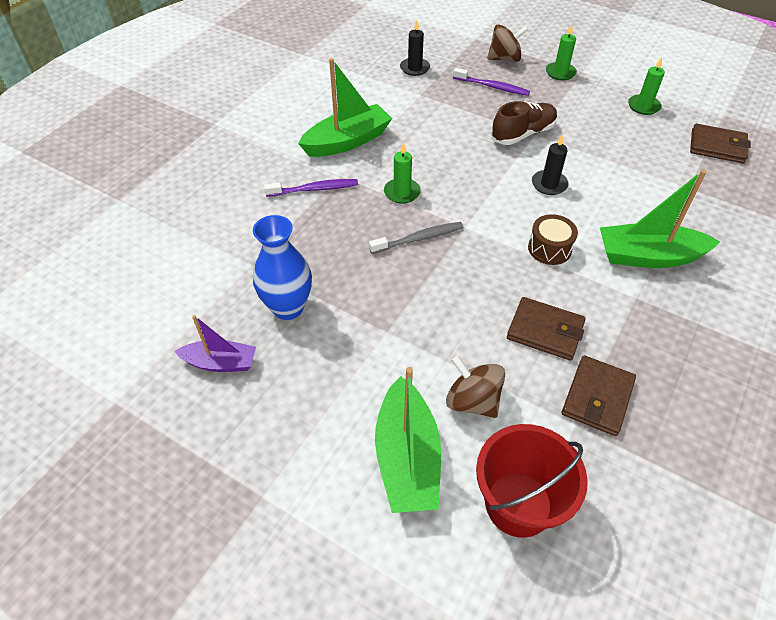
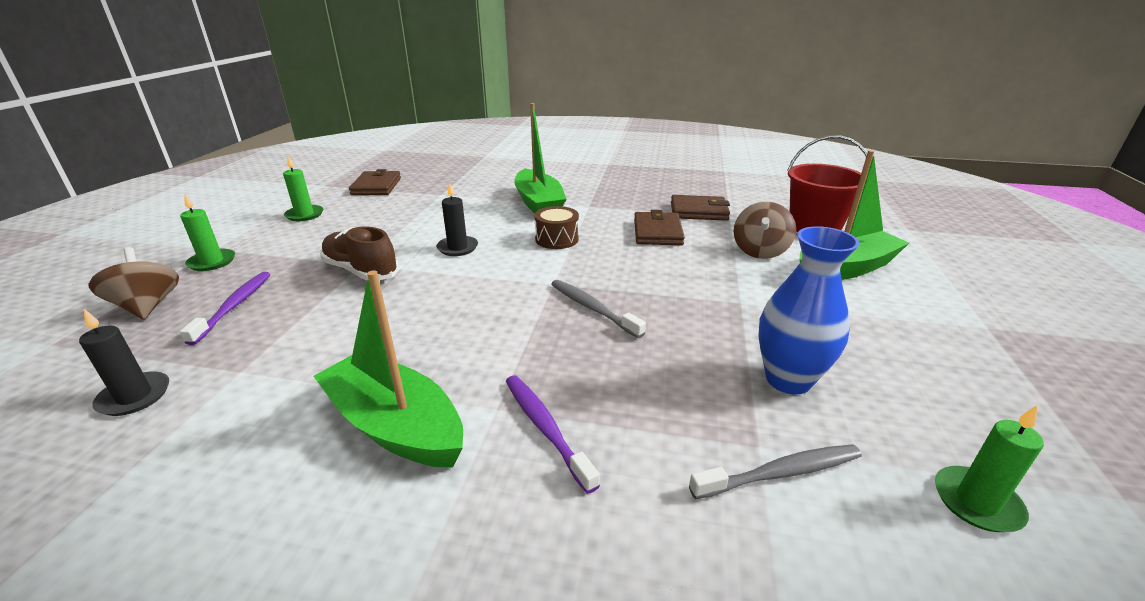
camera: 110 degrees left, 20 degrees down
purple boat [174,315,256,372] -> none
green candle [384,143,421,204] -> green candle moved to [935,405,1044,532]
none -> grey toothbrush [689,444,862,499]

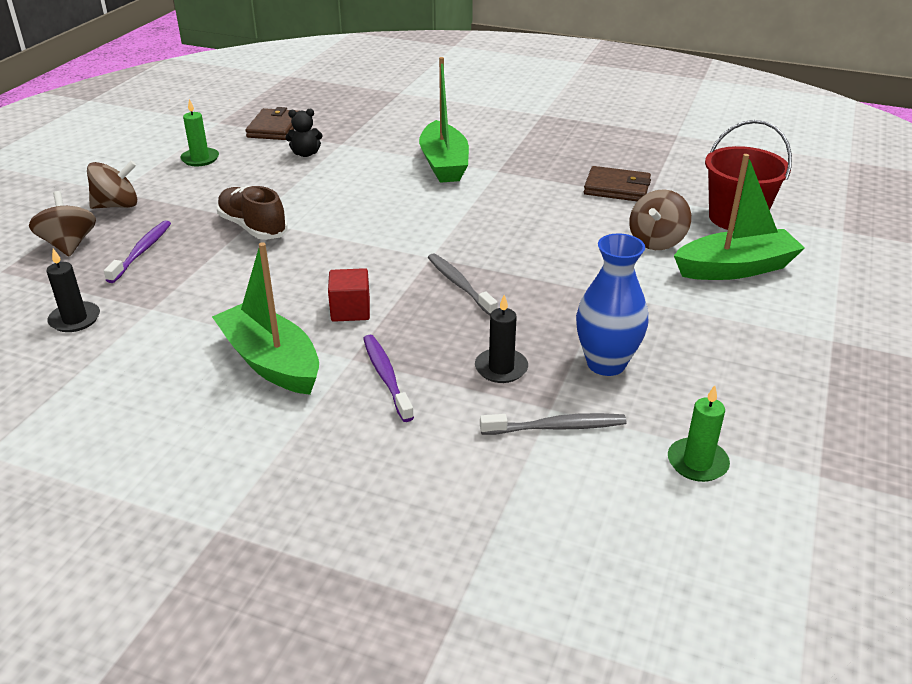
camera: 10 degrees right, 5 degrees up
green candle [180,194,235,271] -> brown spinning top [87,161,137,209]
black candle [436,182,478,256] -> black candle moved to [475,295,528,383]
brown drum [534,206,579,249] -> none
brown wallet [634,210,685,245] -> none
none -> black teddy bear [285,109,323,157]
none -> red cube [328,268,370,322]

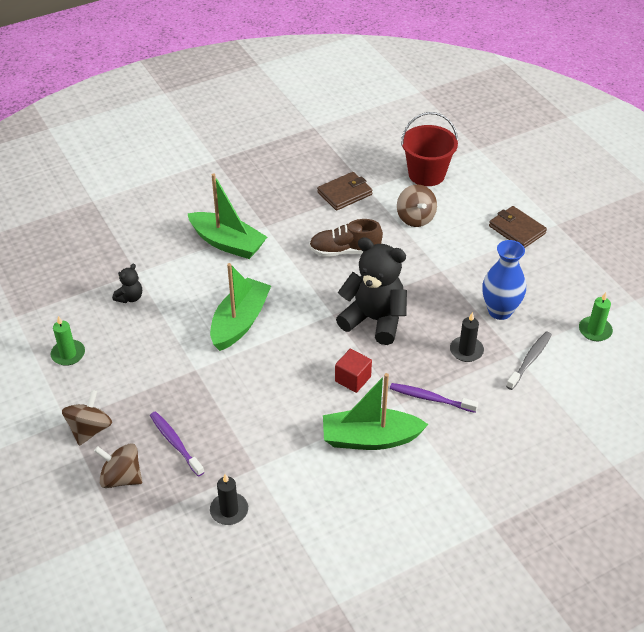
camera: 50 degrees left, 10 degrees up
brown shoe [217,186,288,240] -> brown shoe moved to [309,219,383,257]
brown wallet [245,107,298,140] -> brown wallet moved to [489,206,547,248]
grey toothbrush [428,253,498,316] -> black teddy bear [336,237,407,345]
green boat [674,154,805,280] -> green boat moved to [210,263,271,351]

